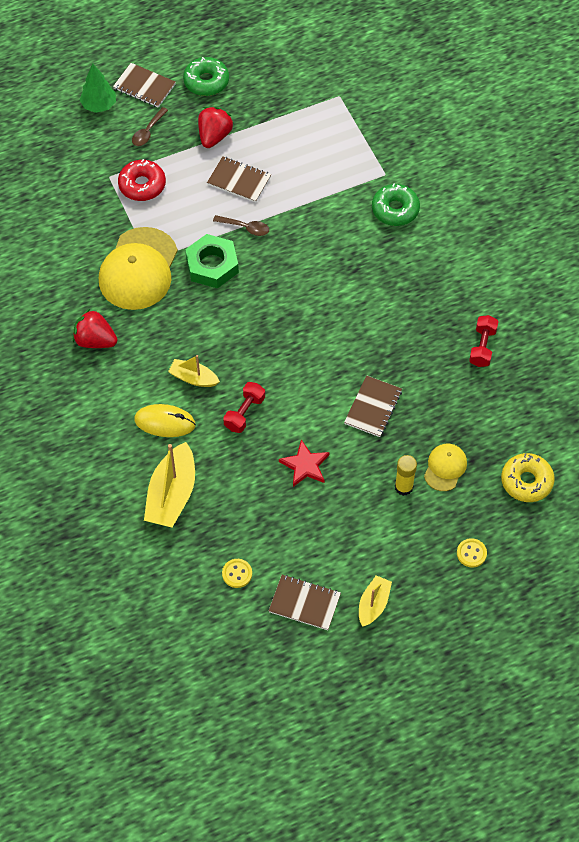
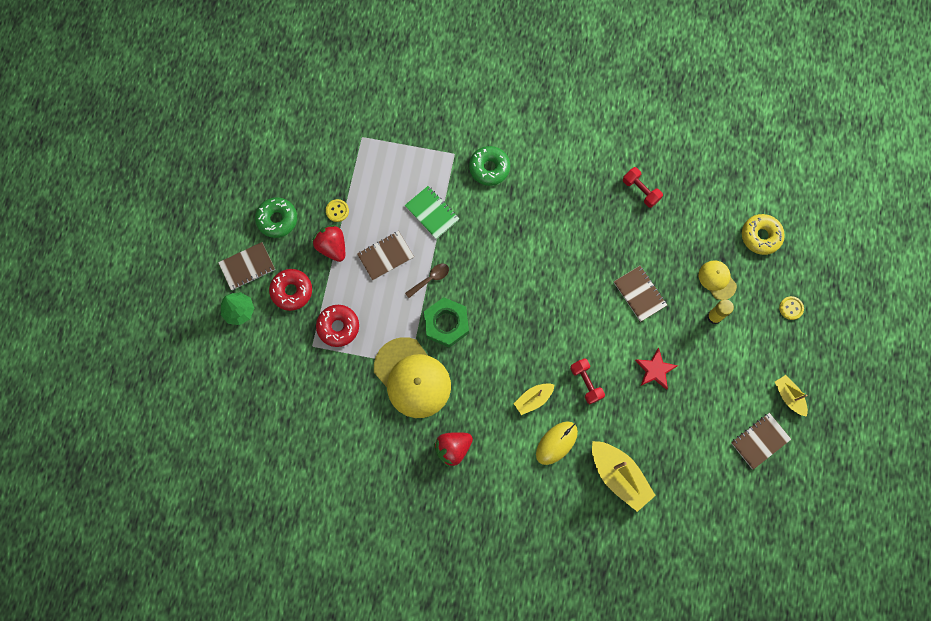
camera: 55 degrees left, 15 degrees up
brown spoon [132,107,168,146] -> red donut [269,269,312,311]
yellow button [222,559,252,588] -> yellow button moved to [326,199,349,222]
none -> green notebook [405,186,459,239]

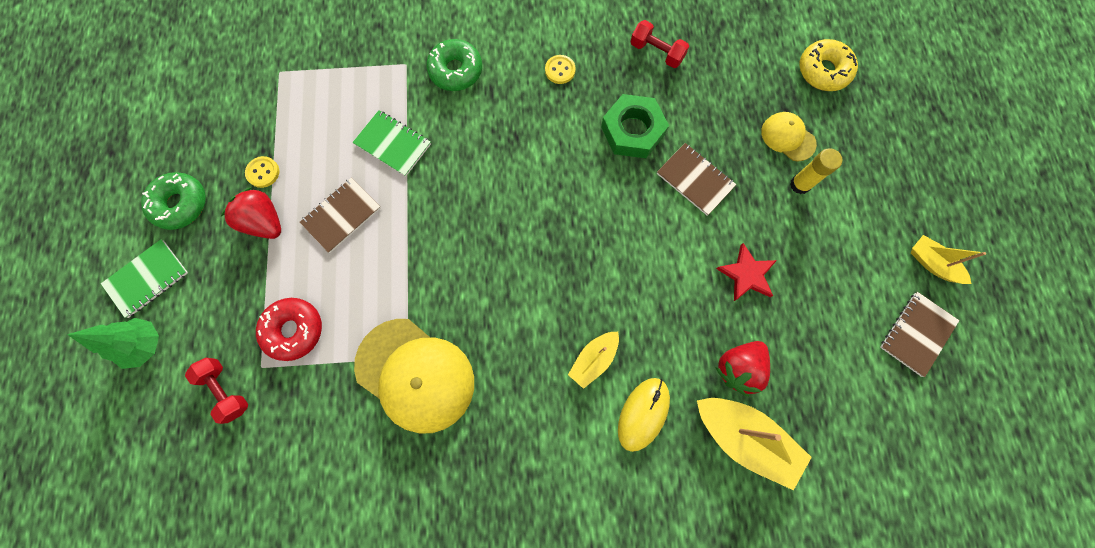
camera: 15 degrees left, 0 degrees up
brown notebook [218,242,275,290] -> green notebook [101,239,188,318]
red donut [269,269,312,311] -> none
brown spoon [405,264,449,298] -> none
green nut [424,297,469,348] -> green nut moved to [601,94,669,158]
red strawberry [434,432,473,467] -> red strawberry moved to [715,341,770,397]
red dumbbell [570,358,605,404] -> red dumbbell moved to [185,358,248,424]
yellow button [779,296,804,320] -> yellow button moved to [545,55,576,84]

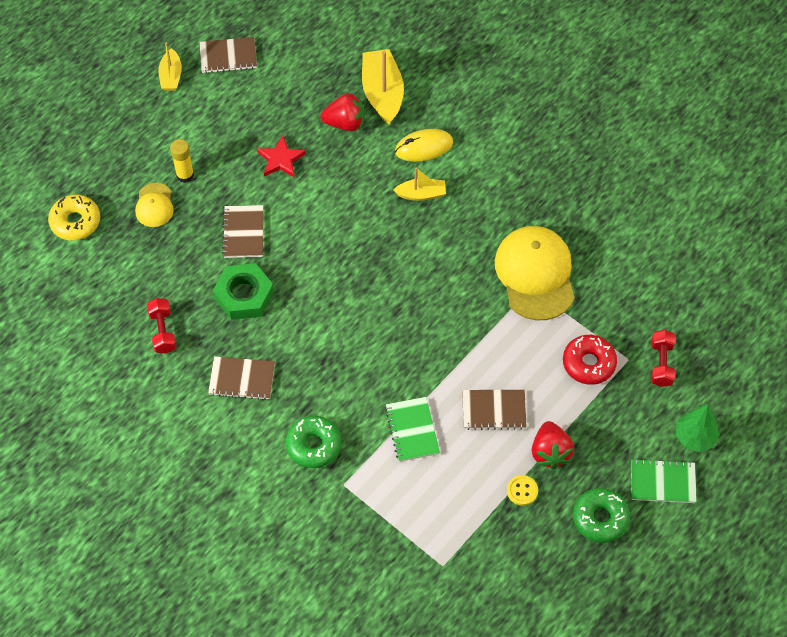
camera: 135 degrees left, 15 degrees down
yellow button [545,55,576,84] -> brown notebook [208,356,275,400]

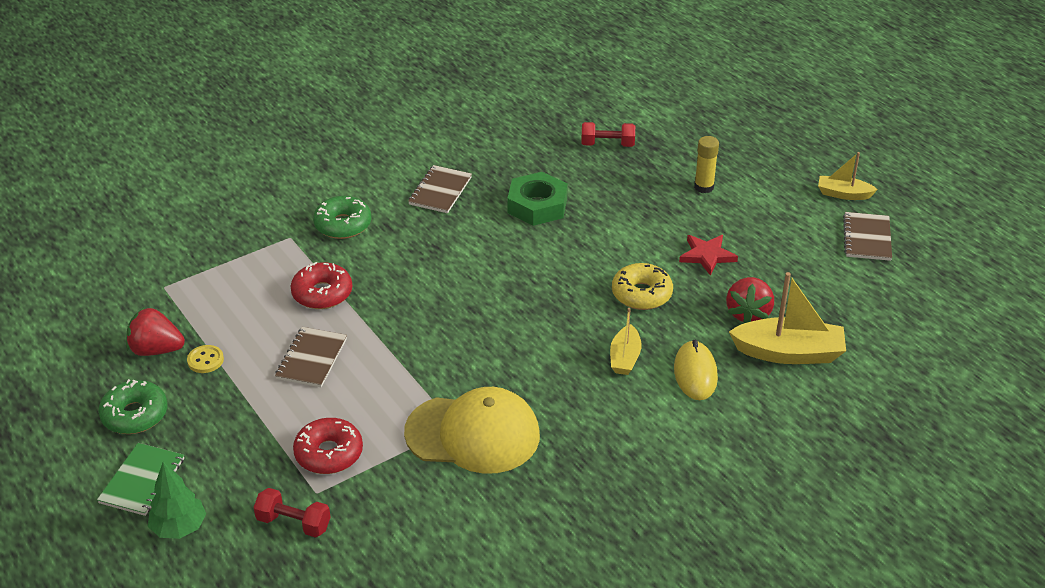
camera: 105 degrees right, 20 degrees down
yellow donut [48,194,100,241] -> yellow donut moved to [612,263,673,310]
yellow cap [135,183,174,227] -> none
red dumbbell [147,298,176,354] -> red dumbbell moved to [581,122,635,147]
brown notebook [222,205,263,258] -> none
green notebook [385,397,440,462] -> red donut [291,262,352,309]
red strawberry [532,421,574,469] -> red strawberry moved to [126,307,185,356]

